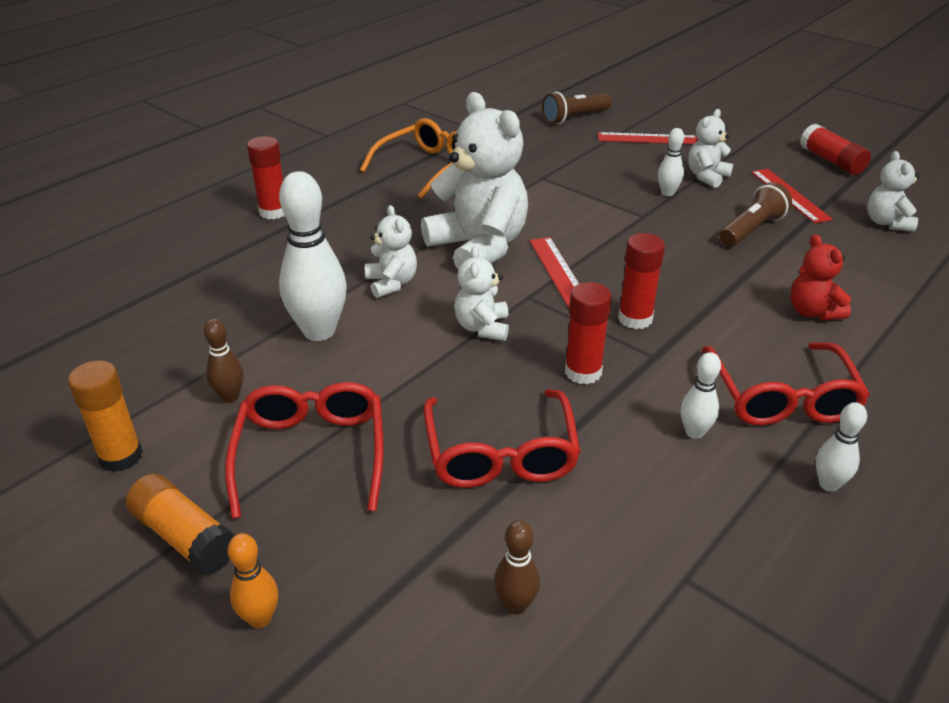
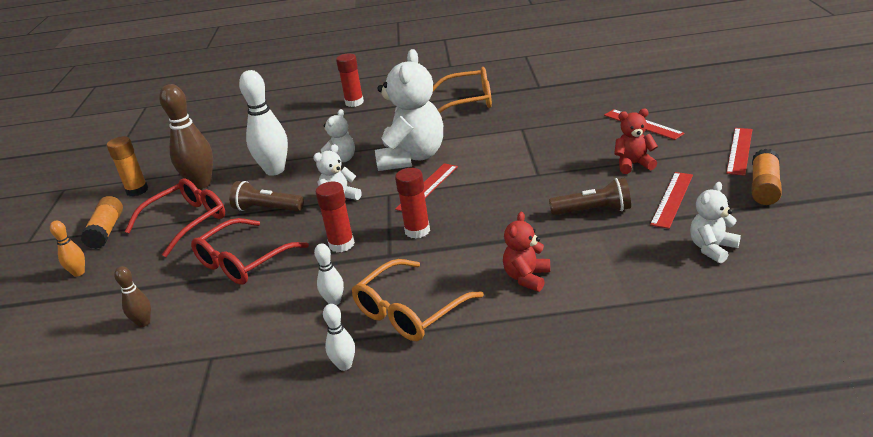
camera: 50 degrees right, 5 degrees down
brown bowling pin [204,318,243,403] -> brown bowling pin [159,84,213,189], size x2.00
brown flashlight [542,92,612,124] -> brown flashlight moved to [229,181,304,211]
white bowling pin [658,128,684,196] -> none
white teddy bear [688,109,733,188] -> red teddy bear [614,108,658,174]
red glasses [702,342,870,425] -> orange glasses [352,259,484,341]
red glue stick [800,124,871,175] -> orange glue stick [752,148,782,205]
none -> red ruler [726,128,753,176]

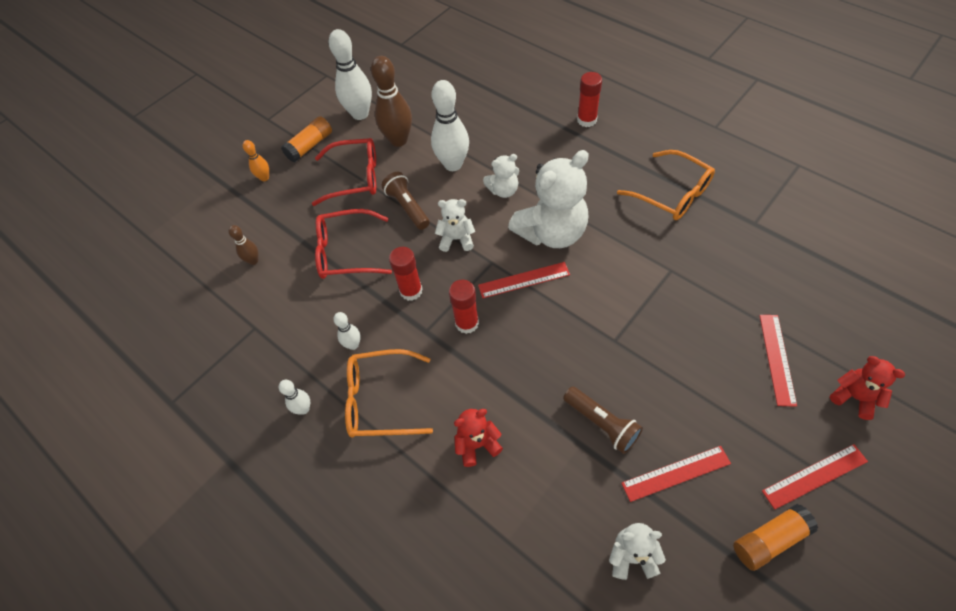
camera: 45 degrees right, 25 degrees up
orange glue stick [107,136,148,197] -> white bowling pin [329,29,372,120]
red teddy bear [614,108,658,174] -> red teddy bear moved to [830,356,905,420]

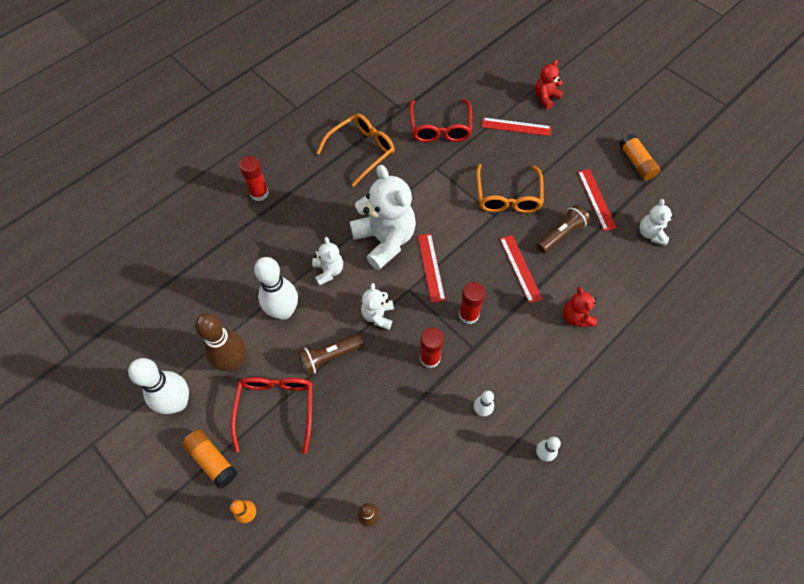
camera: 90 degrees left, 5 degrees up
red glasses [315,209,392,279] -> red glasses moved to [409,99,472,142]
orange glasses [345,349,433,438] -> orange glasses moved to [476,164,544,213]
red ruler [762,444,868,510] -> red ruler moved to [500,235,543,304]

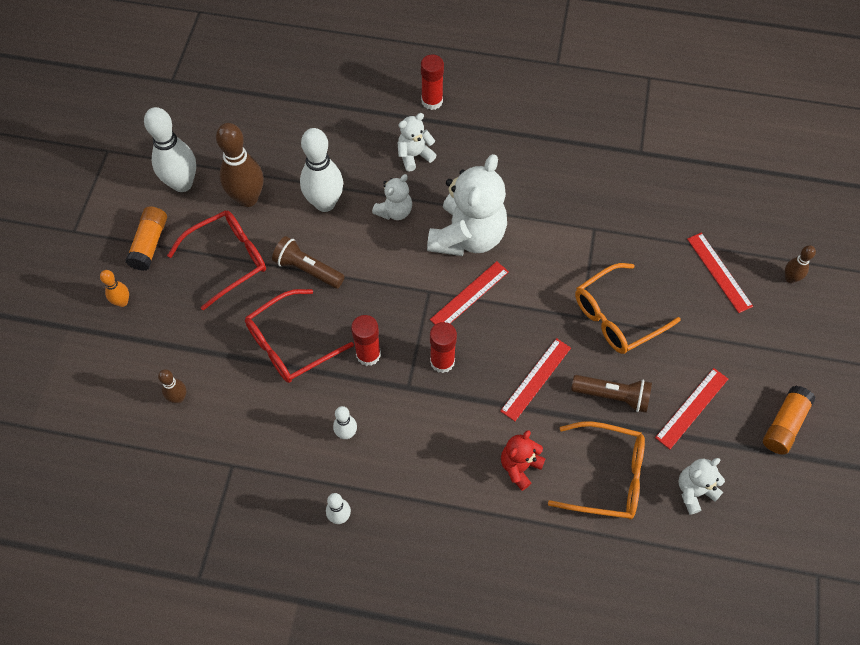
camera: 55 degrees right, 0 degrees up
orange glasses [317,113,395,187] -> orange glasses moved to [548,421,645,519]
white teddy bear [361,283,394,330] -> white teddy bear moved to [397,113,437,172]
red glasses [409,99,472,142] -> red glasses moved to [245,289,354,383]
red teddy bear [535,60,563,109] -> brown bowling pin [785,245,816,283]

